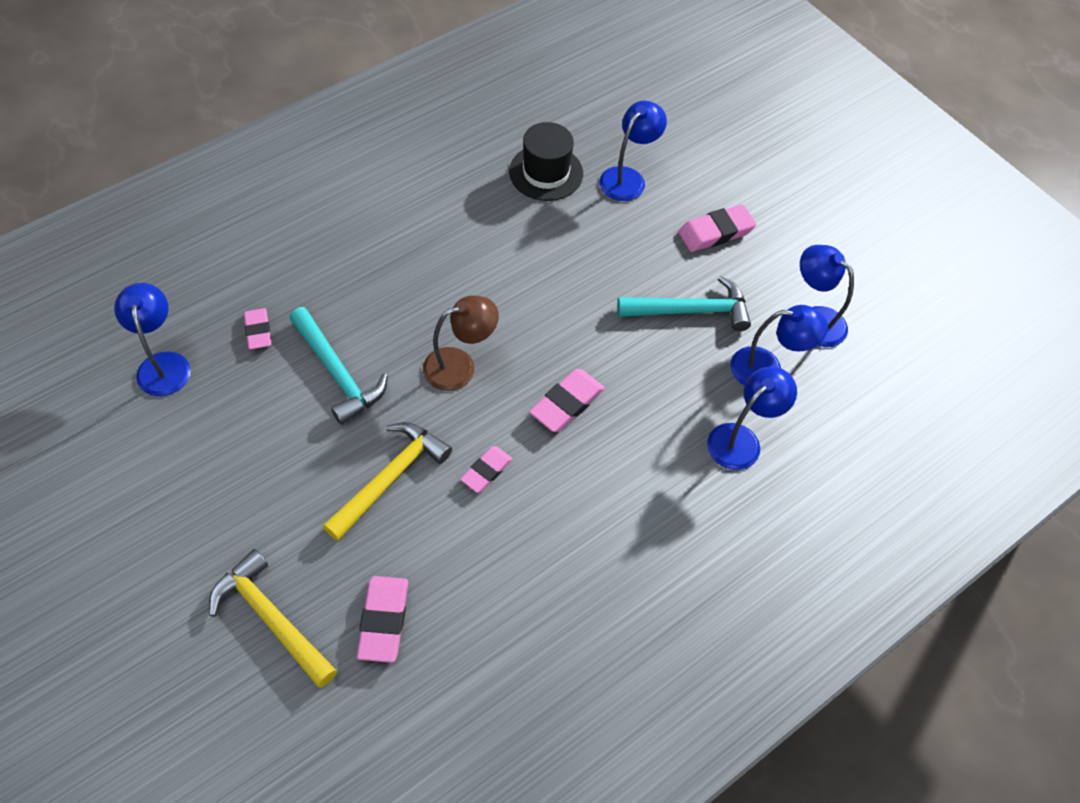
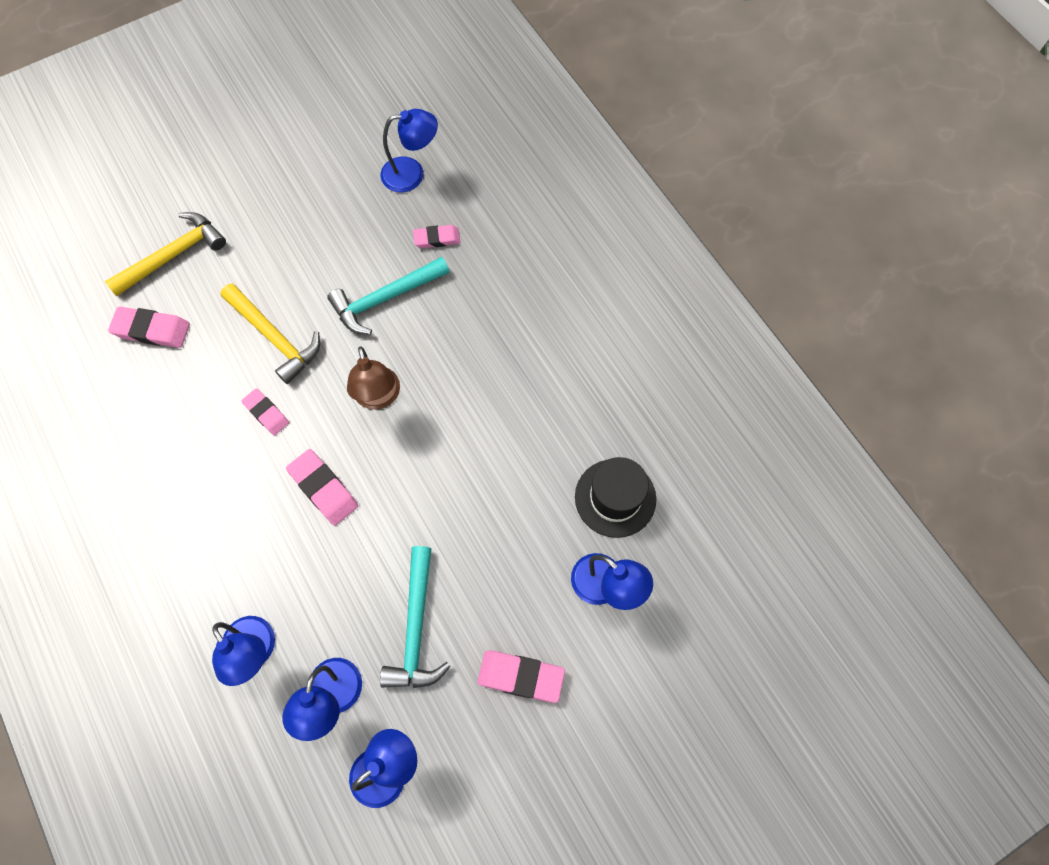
camera: 100 degrees right, 10 degrees up
pink eraser [678,204,756,252] -> pink eraser turned 60 degrees counterclockwise [477,650,565,703]

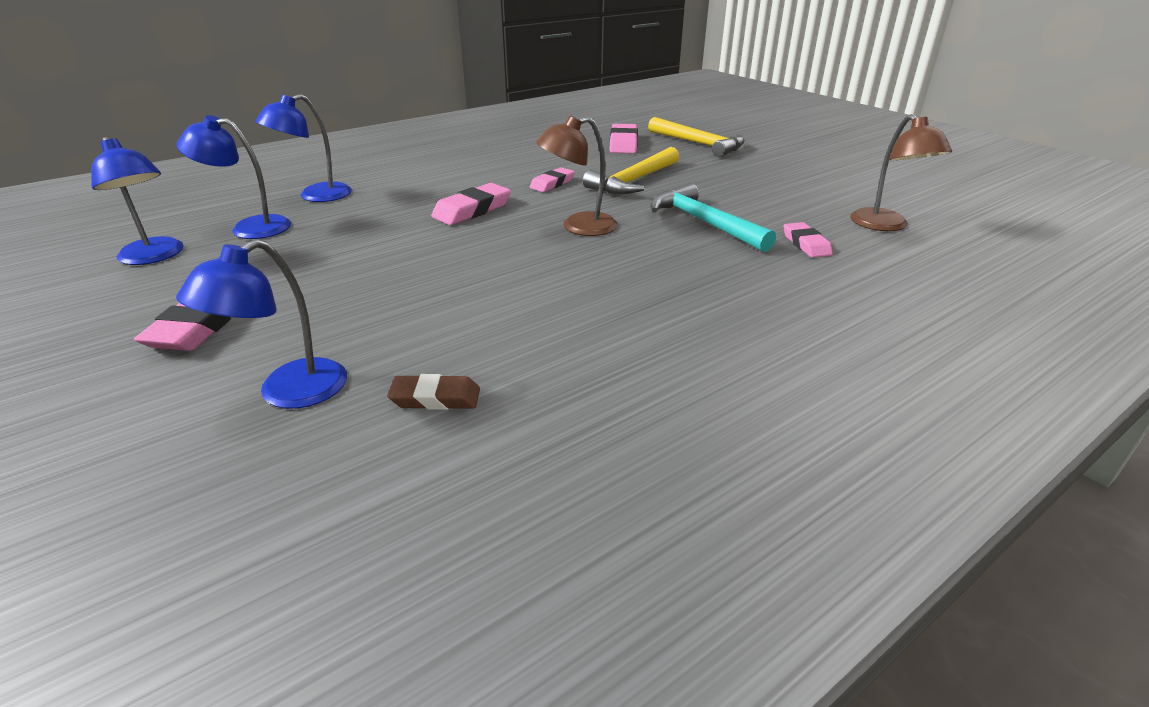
camera: 85 degrees right, 35 degrees down
blue lamp [380,109,438,192] -> brown lamp [850,114,952,231]
turquoise hammer [380,546,451,688] -> none
black hat [575,457,656,538] -> brown eraser [387,374,480,410]

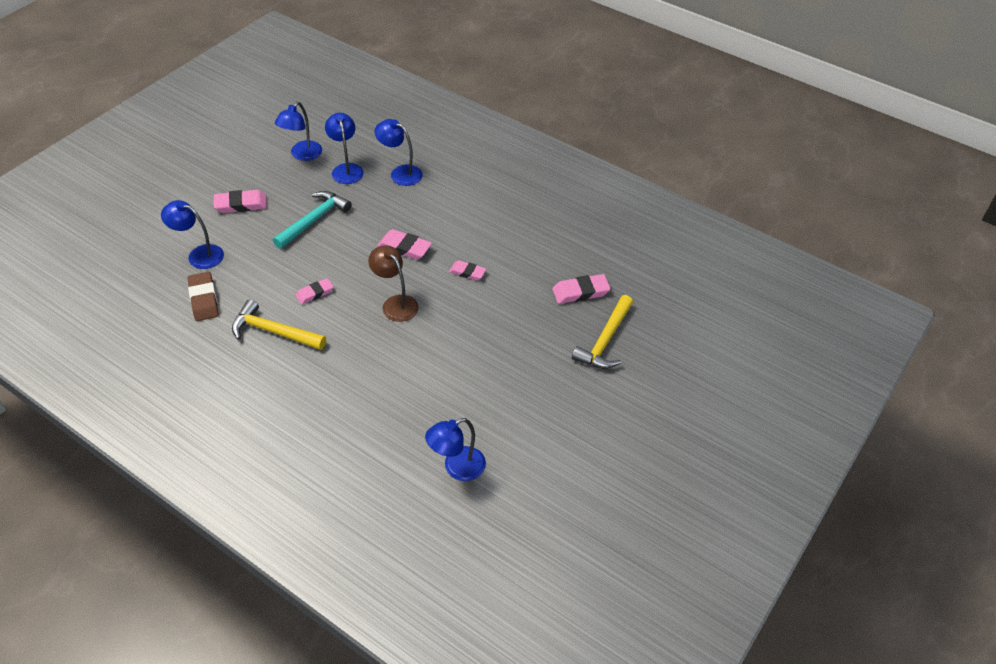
camera: 70 degrees right, 15 degrees up
brown eraser [387,374,480,410] -> brown eraser [188,272,219,321], size x1.51
yellow hammer [583,147,679,194] -> yellow hammer moved to [232,299,326,350]
turquoise hammer [651,183,776,252] -> turquoise hammer moved to [273,191,352,249]
pink eraser [783,222,833,258] -> pink eraser moved to [296,278,334,304]
brown lamp [850,114,952,231] -> blue lamp [425,418,486,481]

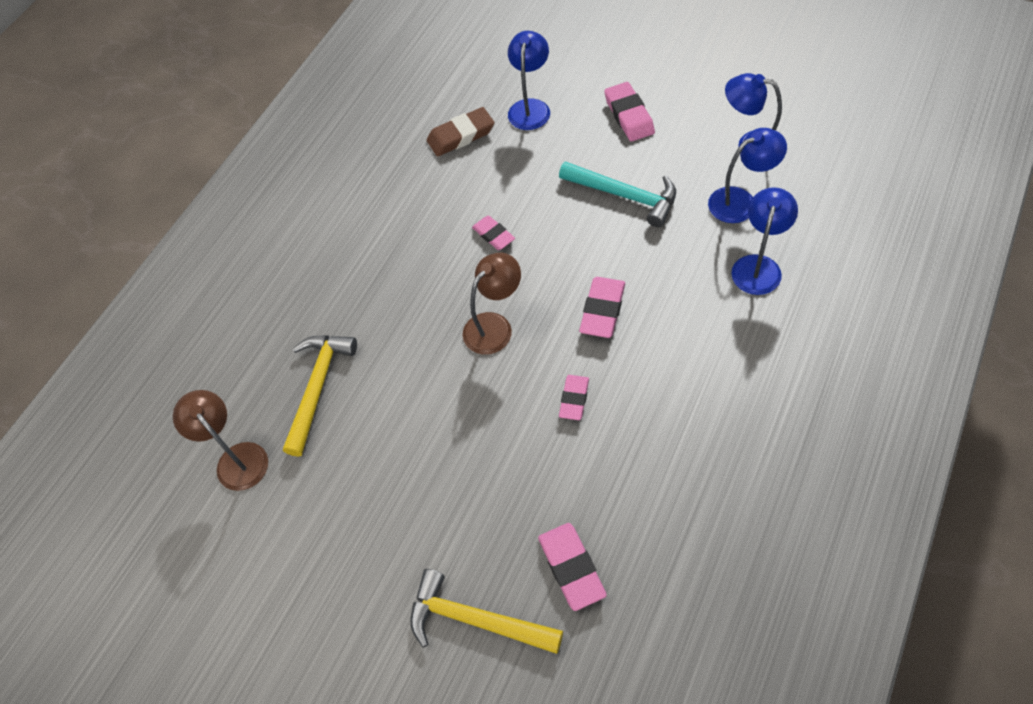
camera: 90 degrees right, 10 degrees up
yellow hammer [232,299,326,350] -> yellow hammer moved to [283,335,357,457]
blue lamp [425,418,486,481] -> brown lamp [173,390,268,491]

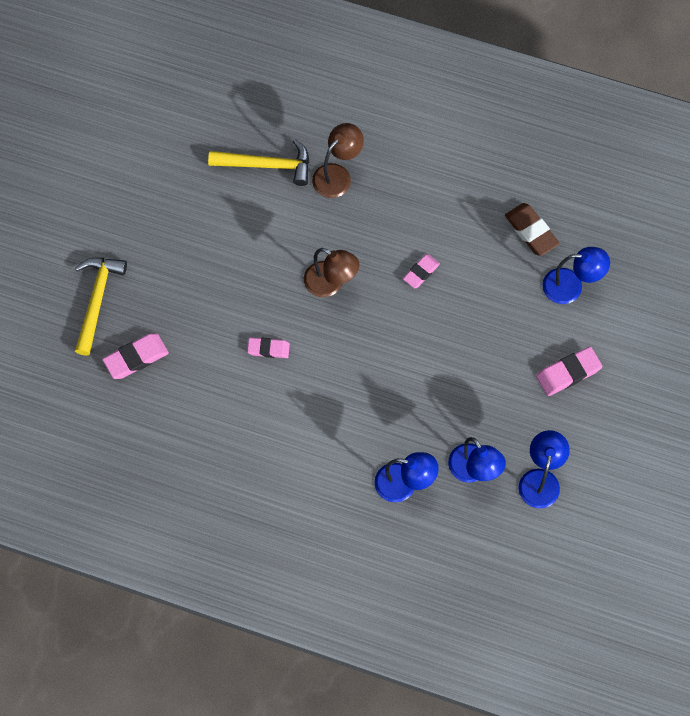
camera: 75 degrees right, 10 degrees up
brown lamp [173,390,268,491] -> brown lamp moved to [312,123,364,198]
turquoise hammer [559,161,676,227] -> none
pink eraser [579,277,625,338] -> none

